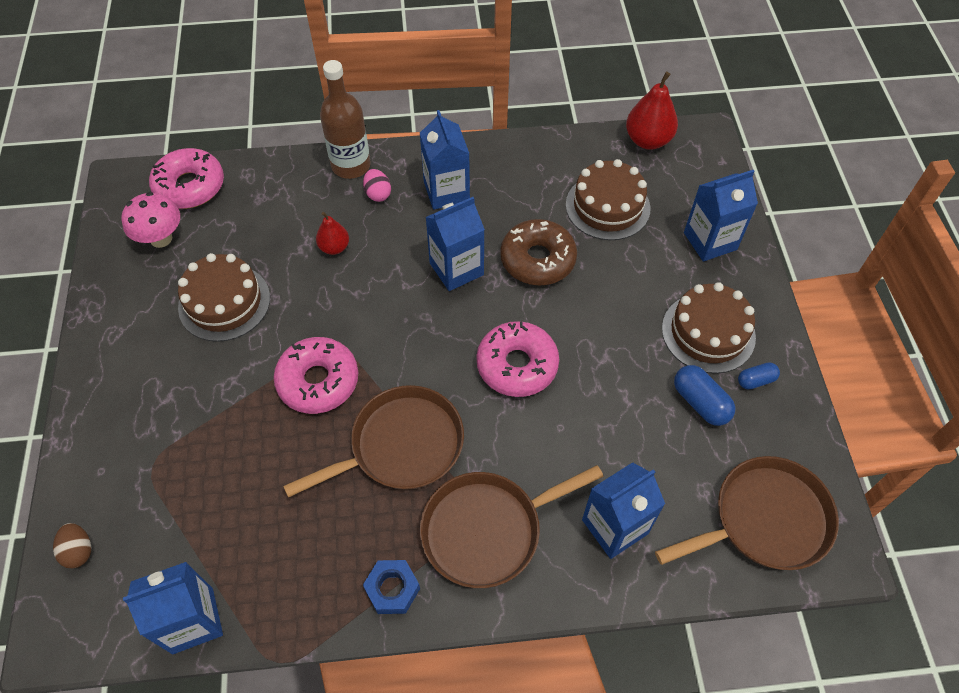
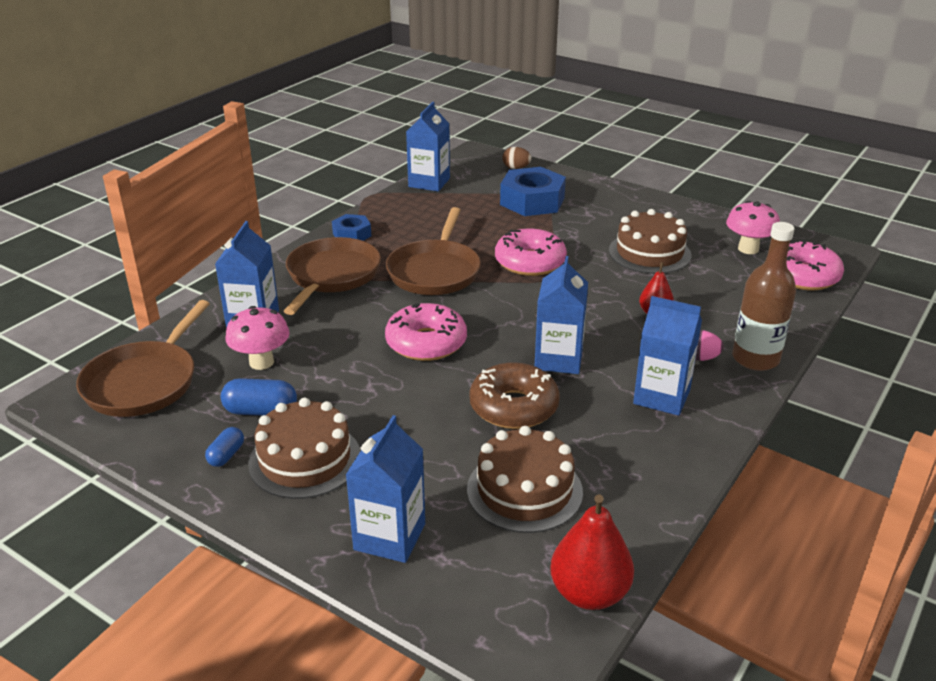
camera: 130 degrees right, 25 degrees down
none -> pink mushroom [225,306,290,370]
none -> blue nut [500,167,566,216]

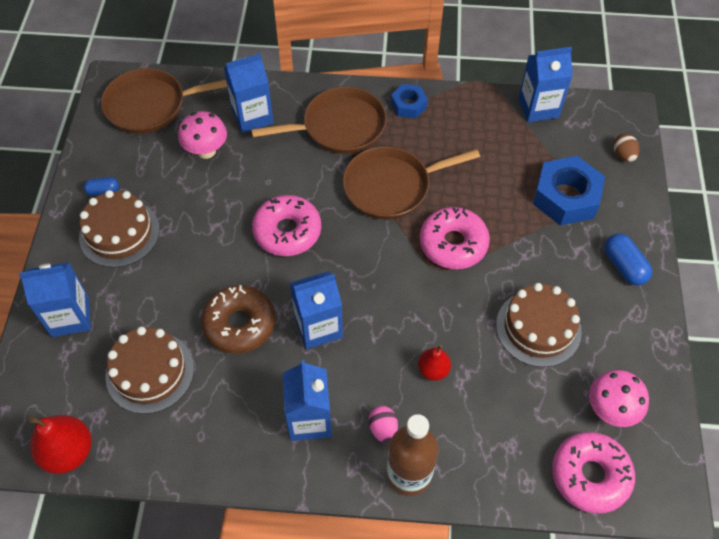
camera: 60 degrees right, 25 degrees up
blue capsule [221,378,297,416] -> blue capsule moved to [604,233,652,286]

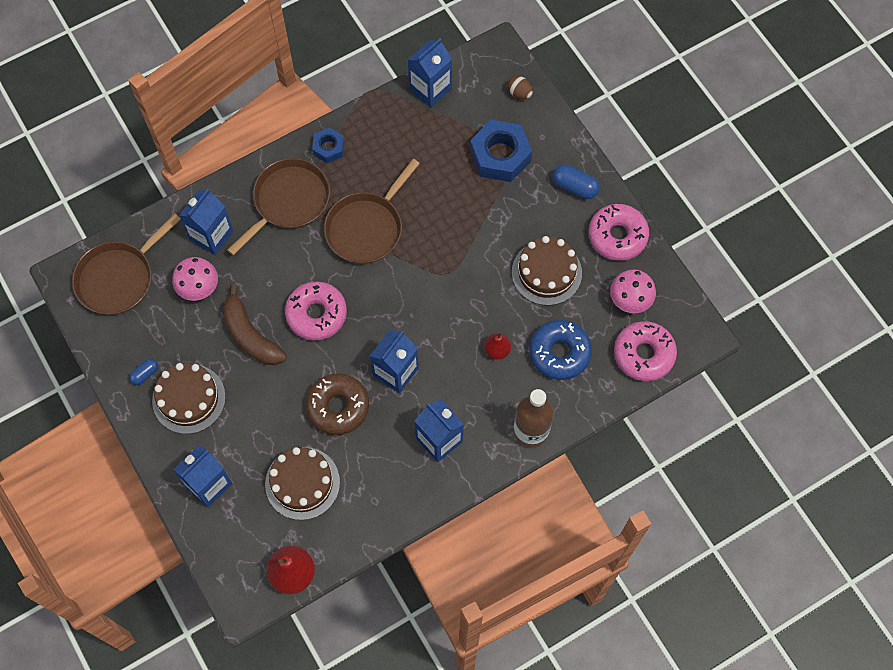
camera: 35 degrees left, 10 degrees up
pink egg [369,406,398,443] -> none
pink donut [420,207,490,269] -> pink donut moved to [589,204,649,261]
none -> brown banana [222,284,287,365]
none -> blue donut [529,320,592,380]

